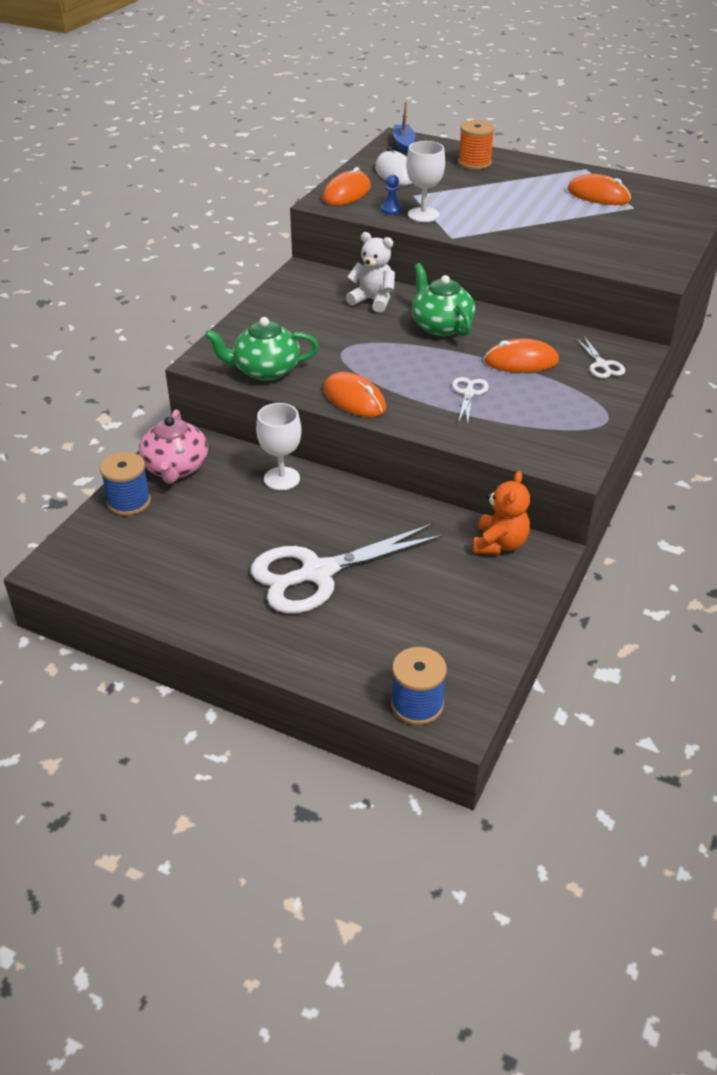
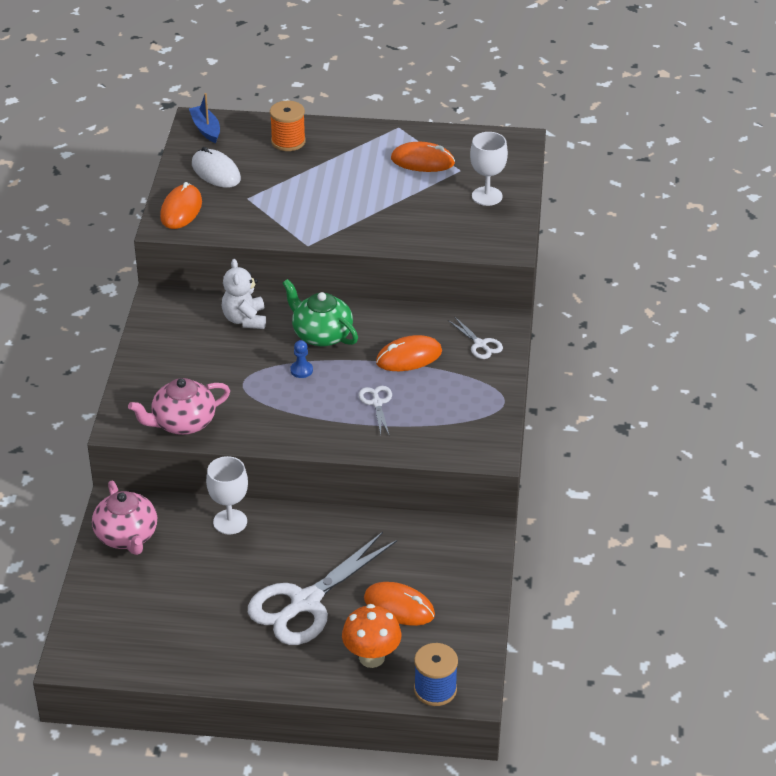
camera: 20 degrees left, 0 degrees up
blue spool [100,452,151,516] -> none
green teapot [205,317,319,381] -> pink teapot [128,378,230,435]
orange mouse [324,372,386,417] -> orange mouse moved to [364,582,435,626]
white teddy bear [346,232,395,313] -> white teddy bear turned 105 degrees counterclockwise [222,259,266,329]
blue pawn [381,175,403,215] -> blue pawn moved to [290,340,313,378]
white goblet [406,141,445,222] -> white goblet moved to [470,132,508,206]
orange teddy bear [473,471,530,555] -> none
none -> orange mushroom [342,604,402,668]

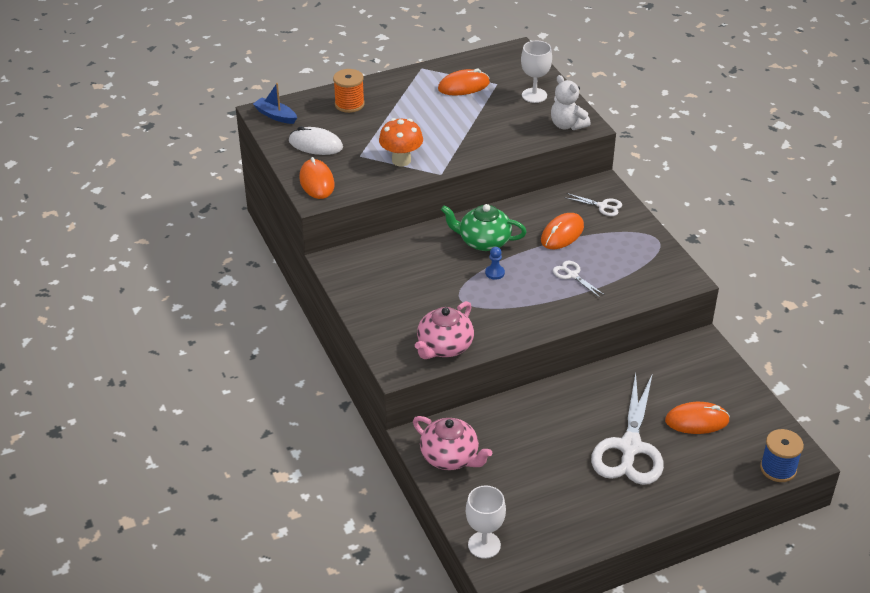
camera: 30 degrees left, 0 degrees up
white goblet [206,456,248,534] -> white goblet moved to [466,485,506,559]
white teddy bear [222,259,266,329] -> white teddy bear moved to [551,75,591,130]
orange mushroom [342,604,402,668] -> orange mushroom moved to [379,118,423,166]

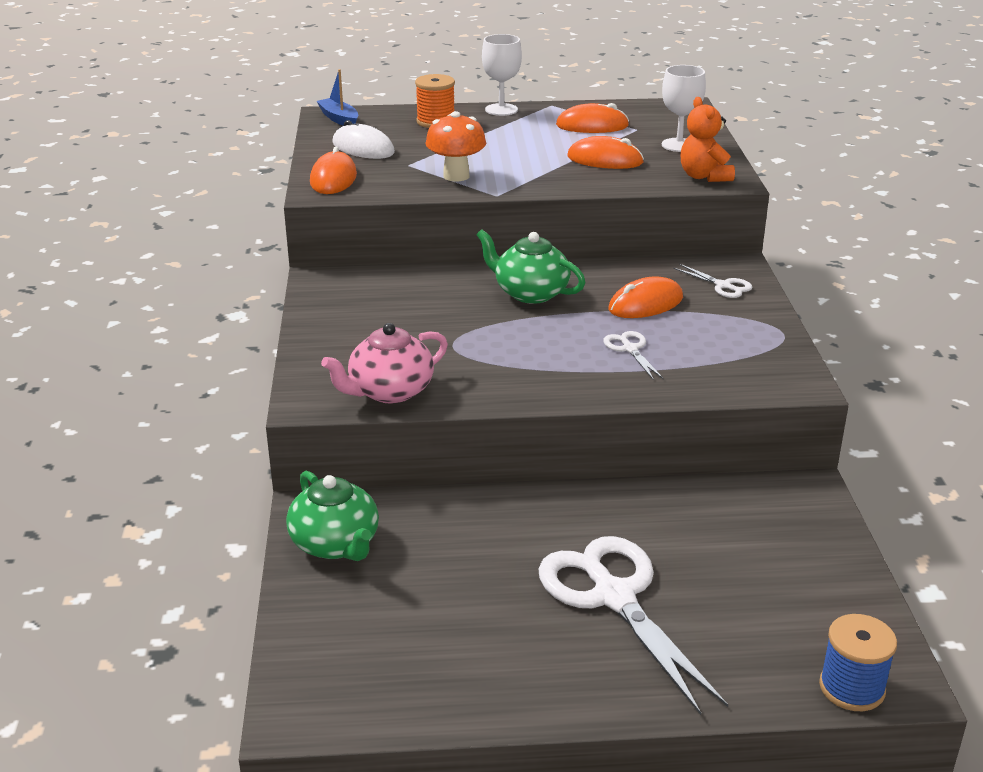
camera: 20 degrees right, 10 degrees down
pink teapot [413,416,492,470] -> green teapot [286,471,379,561]
white goblet [466,485,506,559] -> white goblet moved to [482,34,522,116]
blue pawn [485,247,505,280] -> none
white teddy bear [551,75,591,130] -> orange teddy bear [681,97,735,182]
white scissors [591,373,664,485] -> white scissors turned 120 degrees clockwise [538,536,728,715]
orange mouse [665,402,730,434] -> orange mouse moved to [567,136,644,169]

